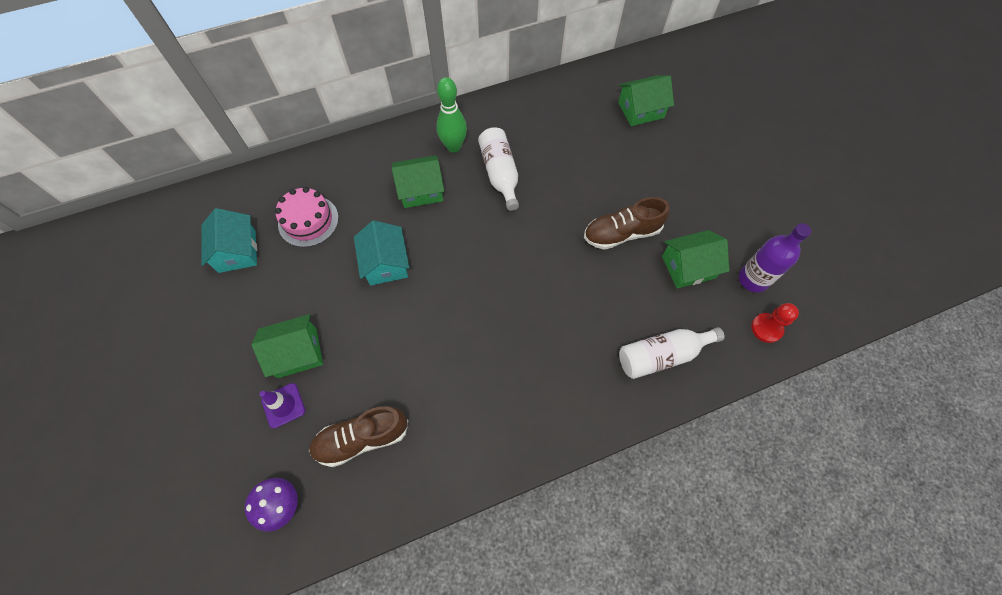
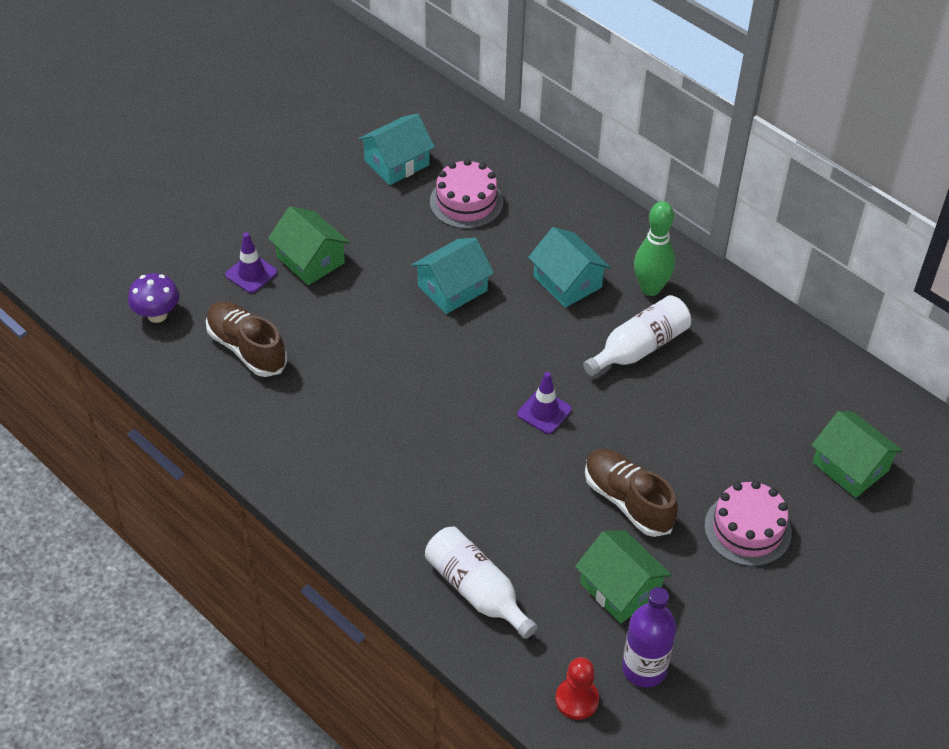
camera: 65 degrees right, 15 degrees down
green house [392,155,444,208] -> turquoise house [528,227,611,308]
none -> purple traffic cone [517,372,572,434]
none -> pink cake [704,481,792,566]

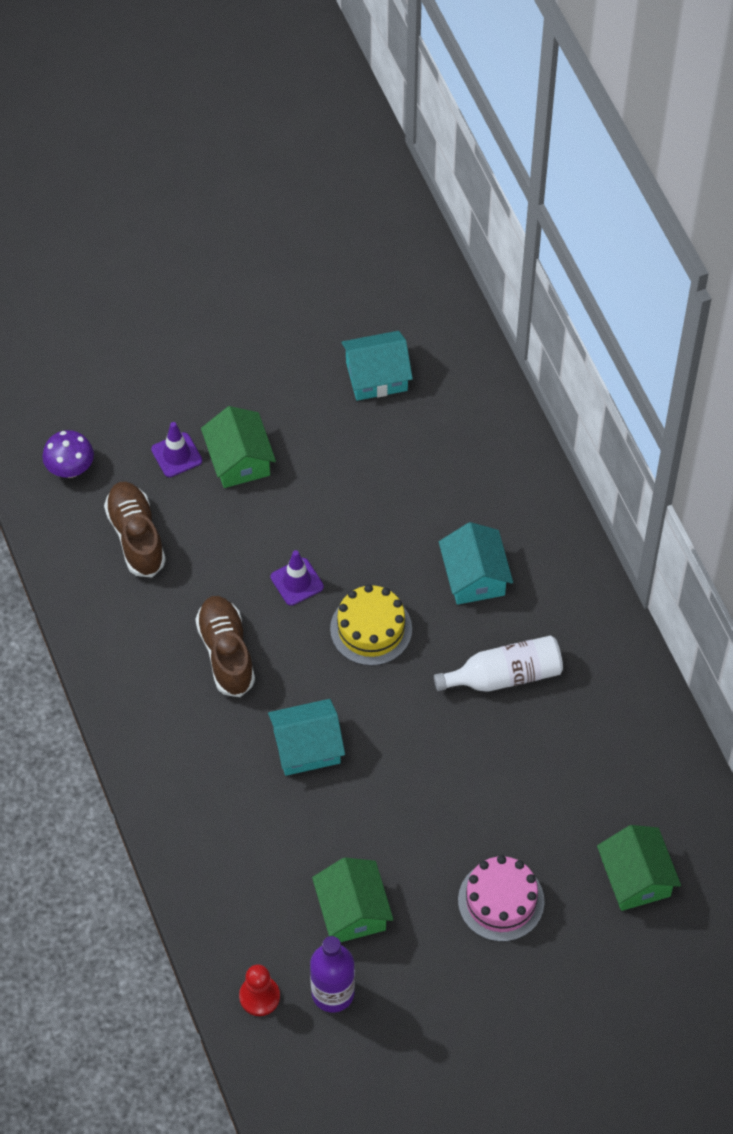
camera: 25 degrees right, 10 degrees up
turquoise house [412,238,494,314] -> turquoise house moved to [268,699,345,776]
white bottle [425,526,537,639] -> none
pink cake [430,159,503,229] -> none
purple traffic cone [517,372,572,434] -> purple traffic cone moved to [271,550,324,606]
brown shoe [585,449,678,537] -> brown shoe moved to [195,596,255,697]
green bowling pin [634,201,675,296] -> none
none -> yellow cake [330,584,412,666]

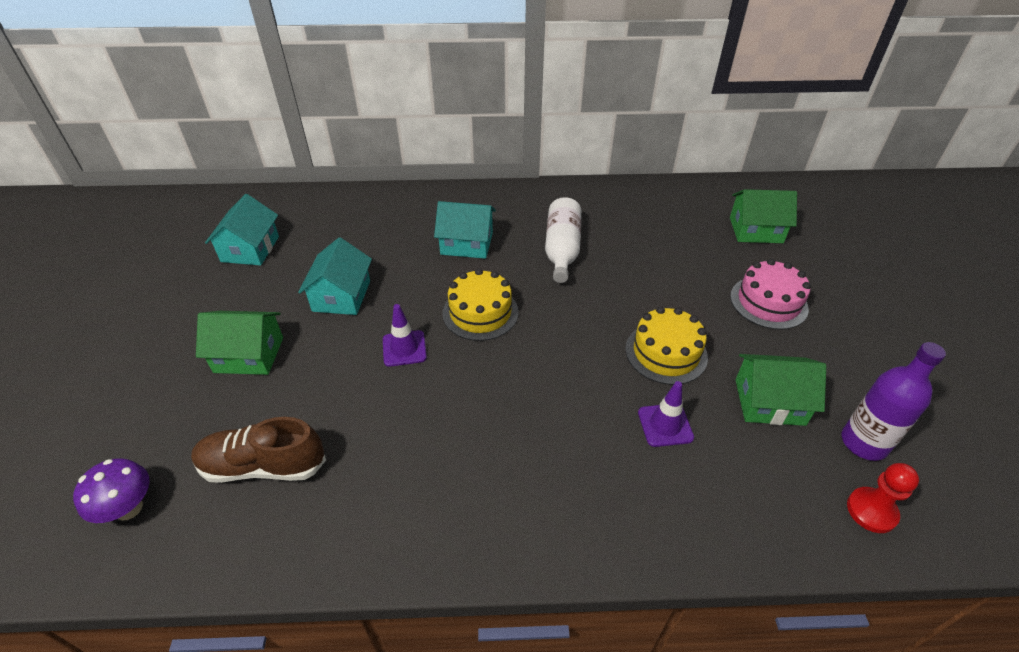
camera: 70 degrees left, 15 degrees down
purple traffic cone [151,422,202,477] -> purple traffic cone moved to [638,381,694,447]
brown shoe [195,596,255,697] -> none
turquoise house [268,699,345,776] -> turquoise house moved to [298,237,372,315]
none -> yellow cake [625,307,708,385]

